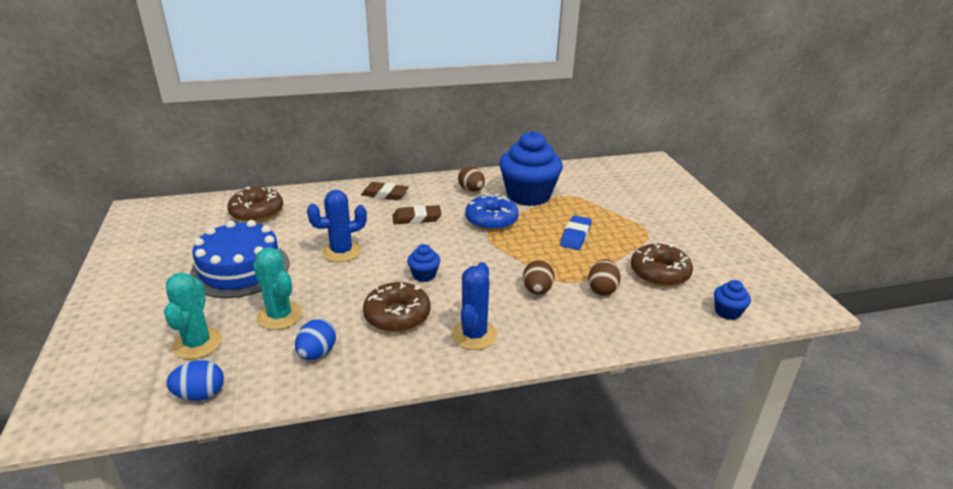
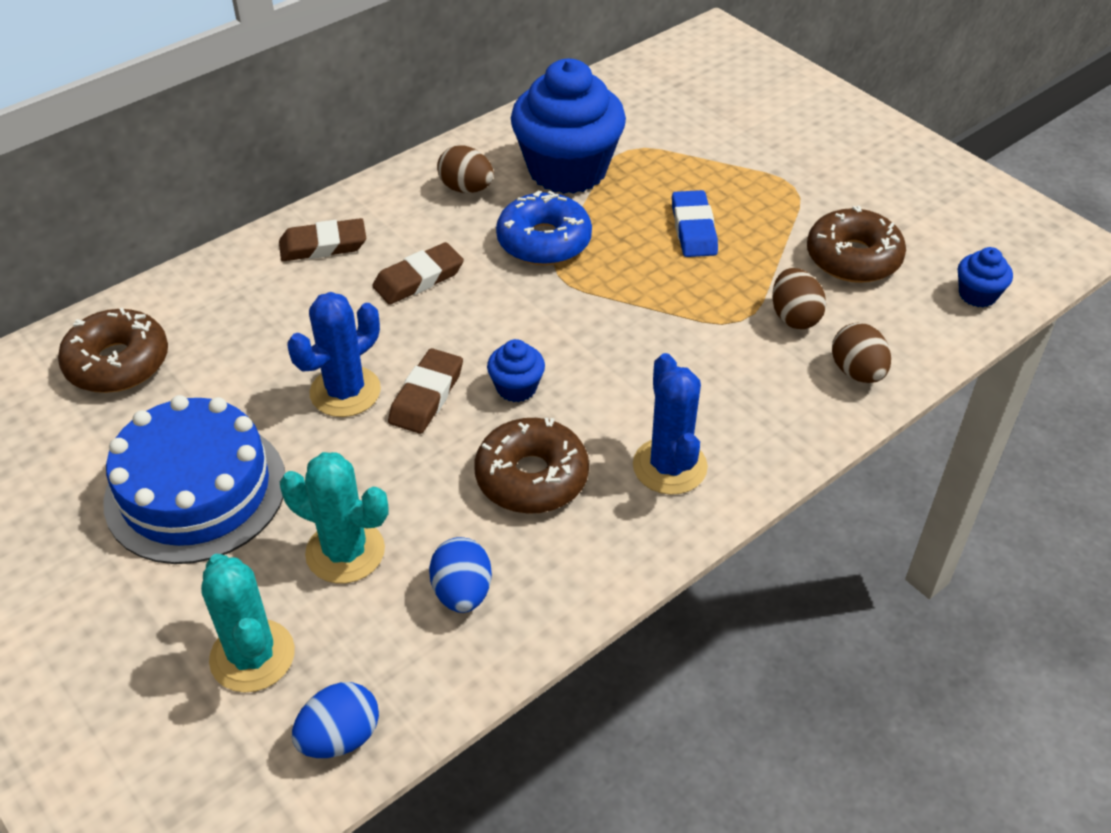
camera: 25 degrees left, 15 degrees up
brown egg [523,260,555,294] -> brown egg moved to [832,323,891,383]
none -> brown eraser [388,348,463,434]

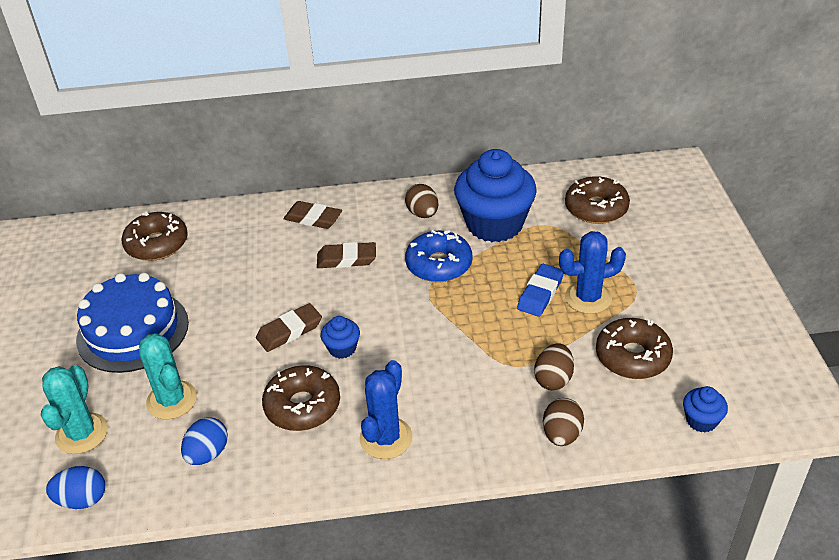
camera: 35 degrees right, 5 degrees down
blue cactus [287,292,381,417] -> blue cactus moved to [559,231,626,314]
none -> brown donut [565,176,630,224]

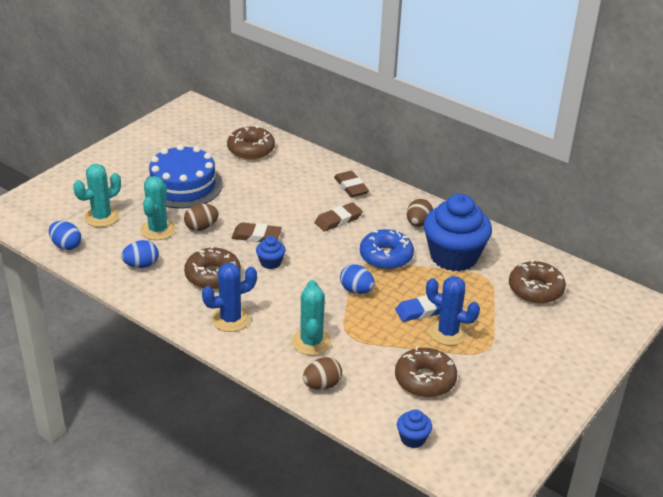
camera: 40 degrees right, 5 degrees down
brown eraser [317,242,376,268] -> brown eraser turned 75 degrees counterclockwise [314,202,363,232]
brown egg [534,343,574,390] -> brown egg moved to [184,204,219,231]
none -> turquoise cactus [292,280,331,355]
none -> blue egg [340,264,375,294]

